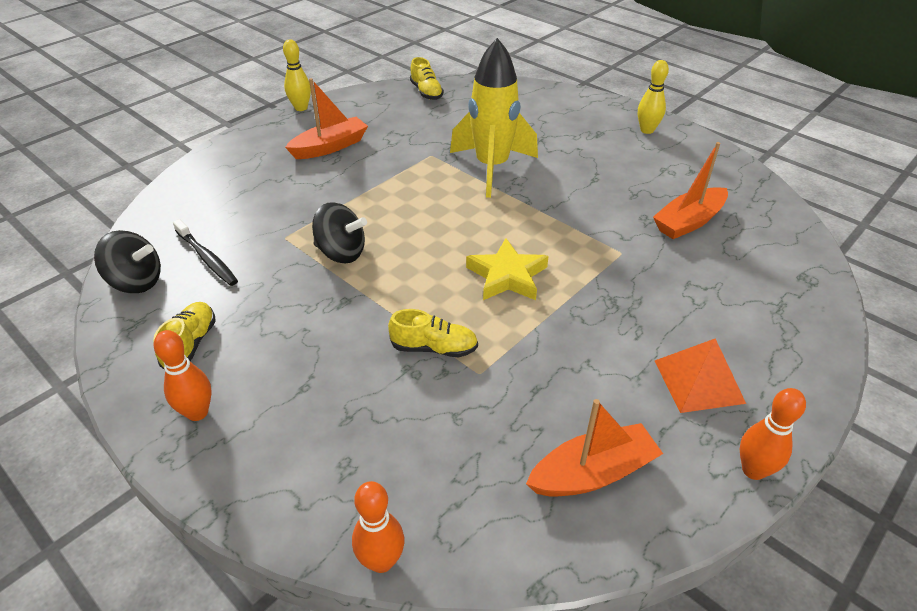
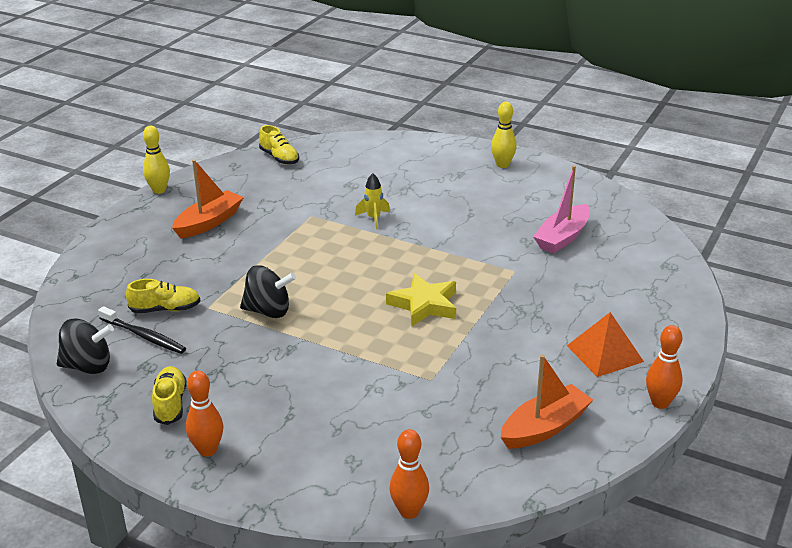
camera: 15 degrees left, 10 degrees down
yellow shoe [388,309,478,357] -> yellow shoe moved to [126,279,200,313]
yellow rocket [450,38,538,198] -> yellow rocket [355,173,390,229], size x0.42
orange boat [653,142,728,239] -> pink boat [533,166,590,253]

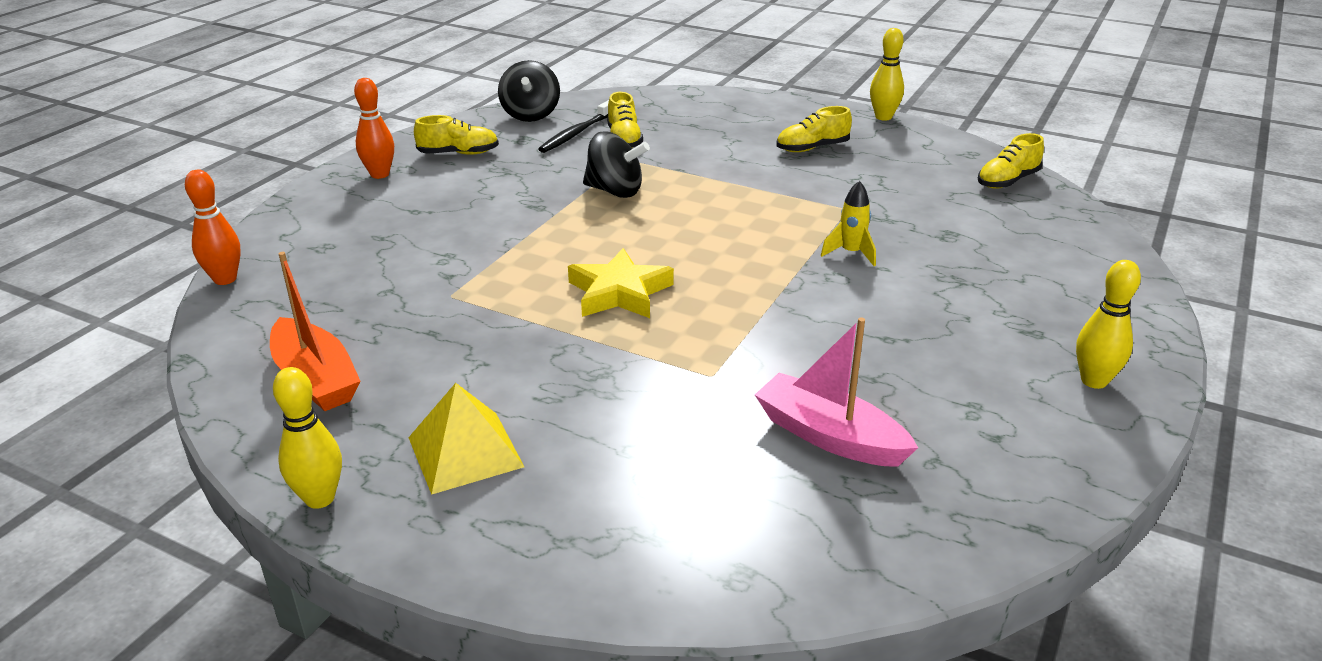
camera: 90 degrees right, 0 degrees up
orange boat [172,159,244,239] -> yellow shoe [777,106,852,152]
black spinning top [240,265,296,318] -> black spinning top turned 75 degrees counterclockwise [583,131,650,198]
orange pyramid [567,312,644,377] -> yellow pyramid [408,383,524,495]
orange bowling pin [646,325,683,409] -> yellow bowling pin [273,367,342,509]

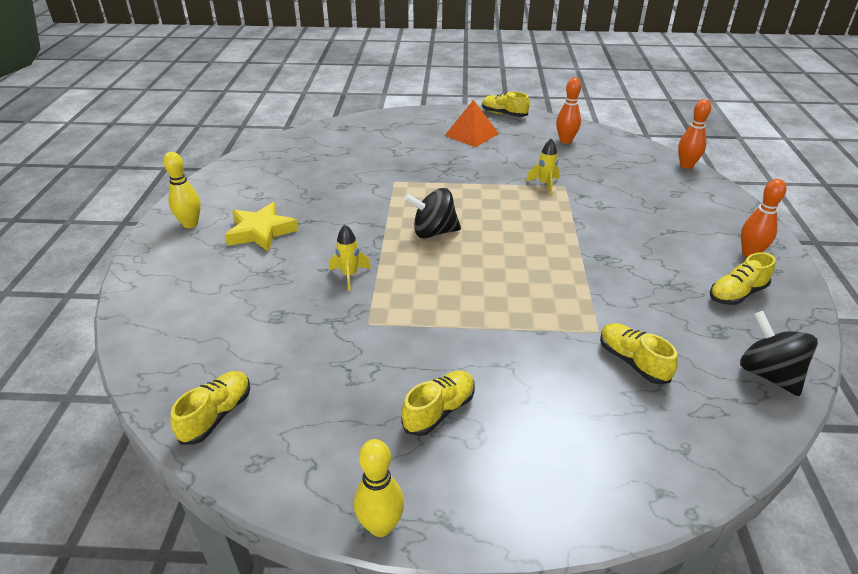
camera: 155 degrees right, 5 degrees up
orange boat [270,252,360,411] -> orange bowling pin [556,78,581,144]
yellow bowling pin [273,367,342,509] -> yellow shoe [482,91,530,117]
yellow pyramid [408,383,524,495] -> orange pyramid [444,100,499,147]
black toothbrush [538,100,609,153] -> none
yellow star [568,248,674,318] -> yellow star moved to [225,202,298,252]
black spinning top [583,131,650,198] -> black spinning top moved to [404,188,461,239]
pink boat [755,318,918,467] -> none
none -> yellow rocket [526,139,559,195]

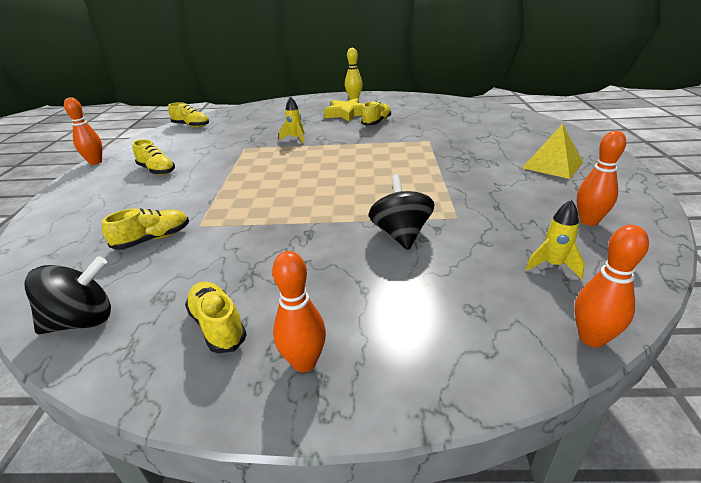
camera: 90 degrees right, 5 degrees down
yellow bowling pin [354,439,404,537] -> orange bowling pin [64,97,102,165]
black spinning top [404,188,461,239] -> black spinning top moved to [369,174,435,250]
orange pyramid [444,100,499,147] -> yellow pyramid [522,124,583,179]
yellow shoe [482,91,530,117] -> yellow shoe moved to [361,101,391,125]
yellow rocket [526,139,559,195] -> yellow rocket moved to [526,200,585,280]

